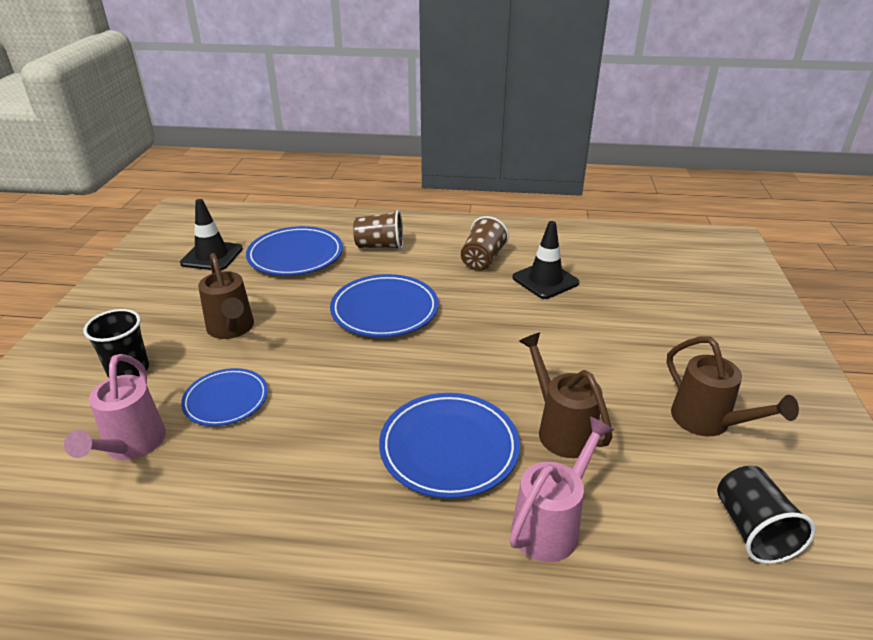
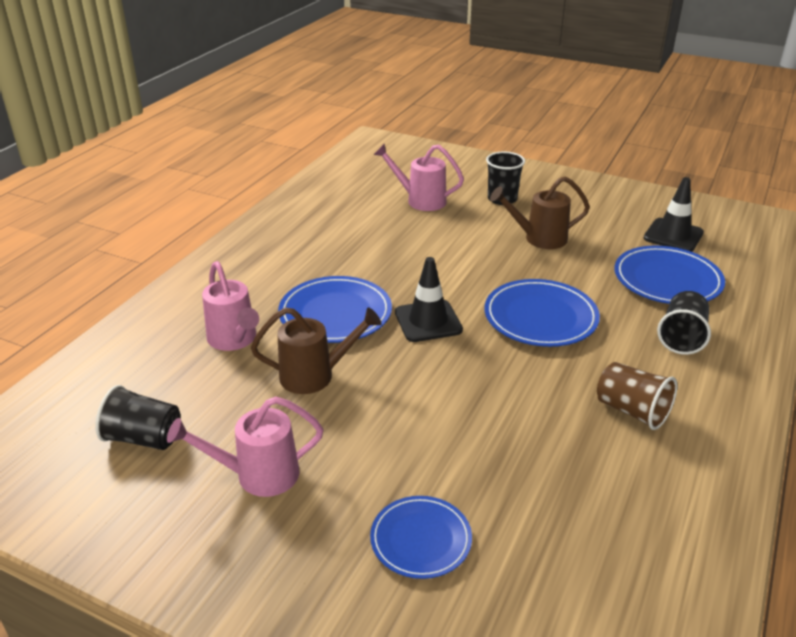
camera: 110 degrees right, 0 degrees up
blue plate [181,368,268,426] -> blue plate moved to [370,496,472,579]
brown cup [353,210,404,250] -> black cup [657,291,711,355]
black traffic cone [512,221,579,299] -> black traffic cone moved to [395,257,463,342]
brown watering can [667,336,799,436] -> pink watering can [167,397,323,497]

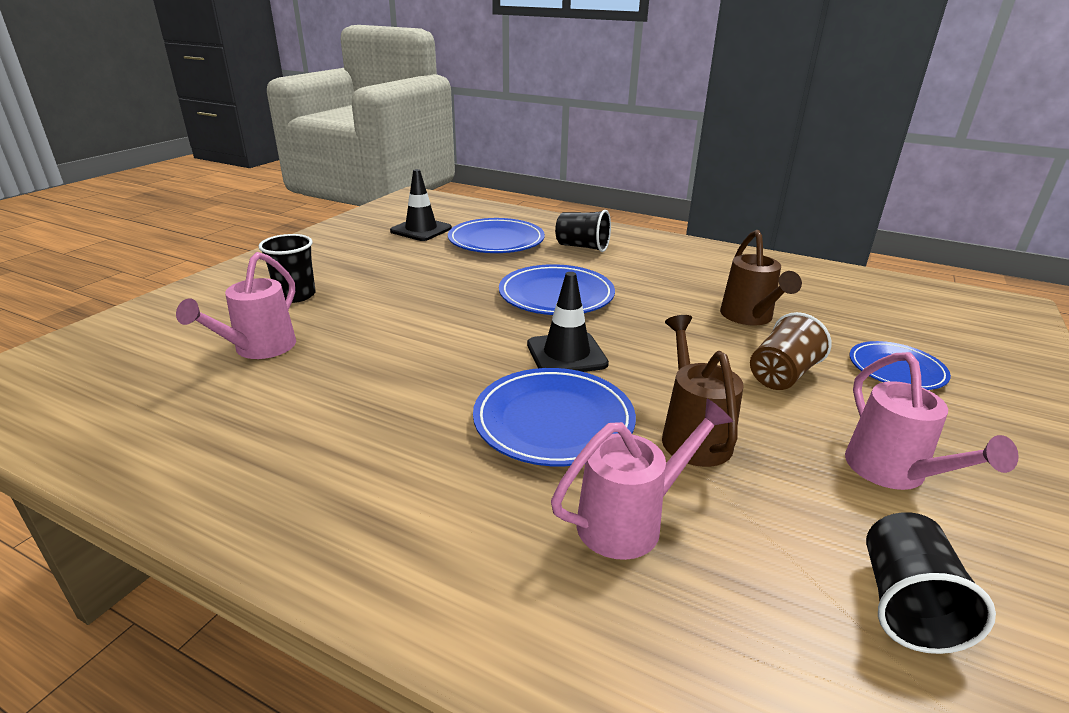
camera: 90 degrees left, 5 degrees down
brown watering can [490,176,590,249] -> brown watering can moved to [720,230,802,325]
brown cup [597,362,677,430] -> brown cup moved to [750,312,832,390]

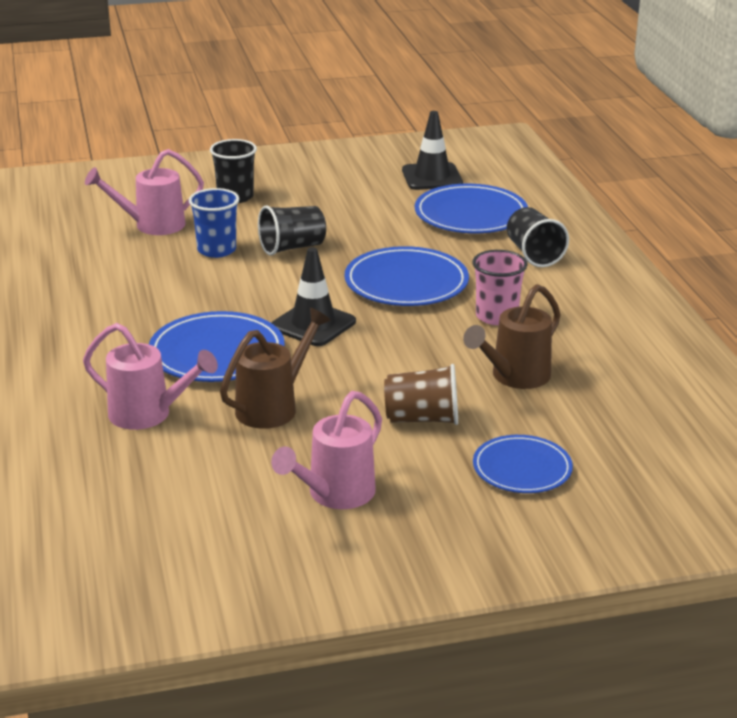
camera: 50 degrees right, 0 degrees up
black cup [866,512,996,654] -> black cup moved to [258,205,326,256]
none -> blue cup [189,188,239,258]
none -> pink cup [472,250,528,325]

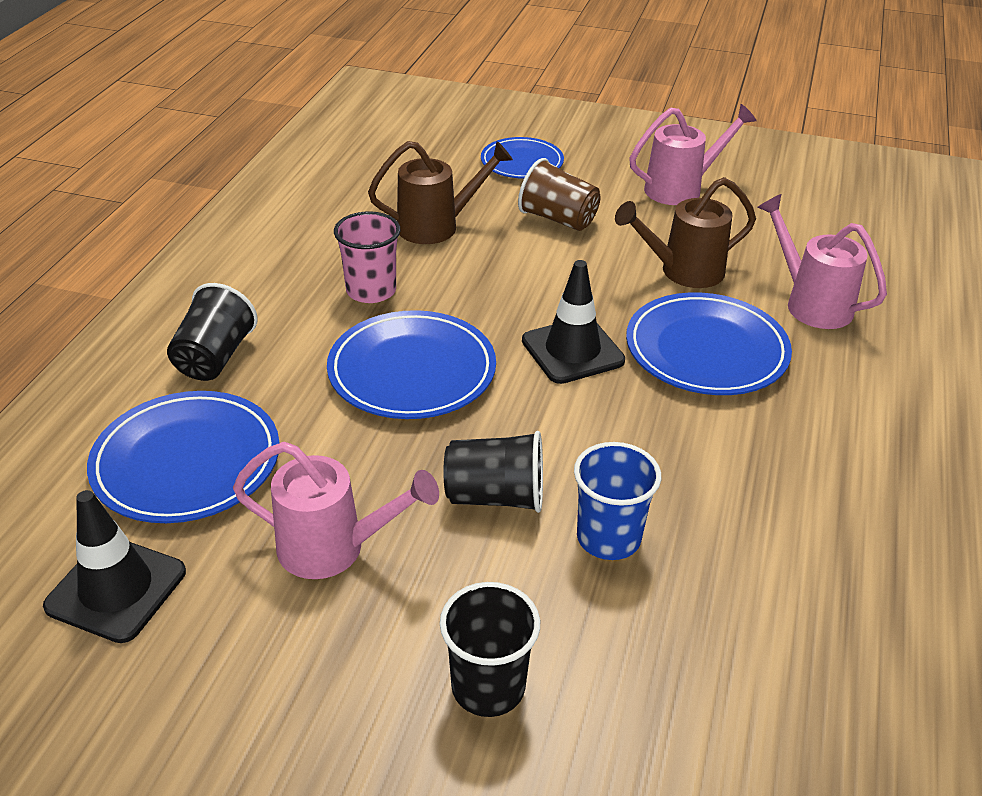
camera: 150 degrees left, 10 degrees up
pink watering can [85,149,204,235] -> pink watering can moved to [233,442,439,579]

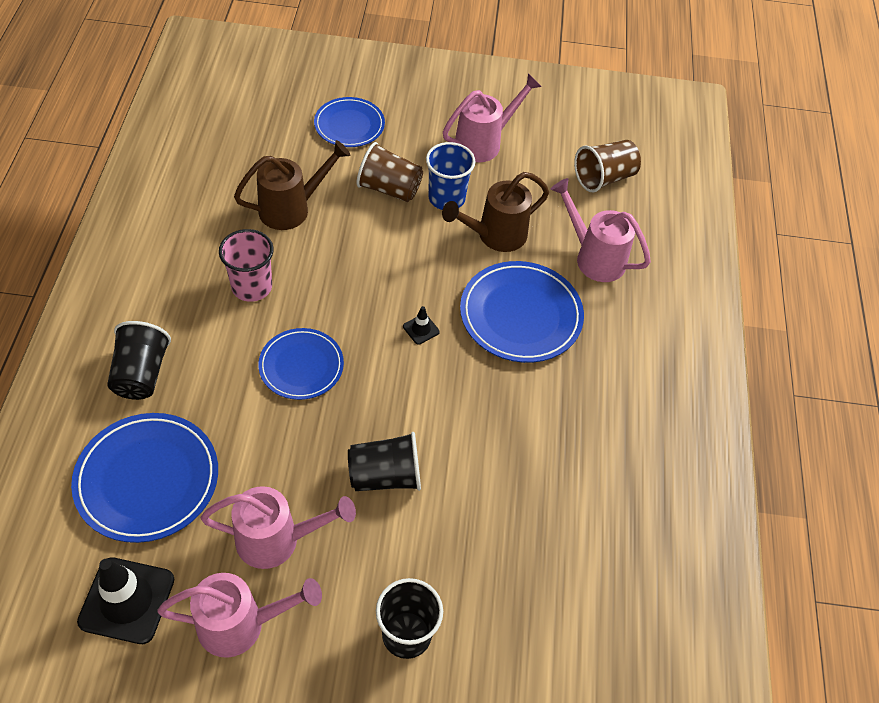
camera: 15 degrees left, 15 degrees up
blue plate [327,310,496,419] -> blue plate [258,328,344,400], size x0.65
black traffic cone [522,260,625,384] -> black traffic cone [403,306,440,345], size x0.45
blue cup [574,442,661,560] -> blue cup moved to [426,142,475,210]
none -> pink watering can [157,573,322,658]
none -> brown cup [574,140,641,193]

